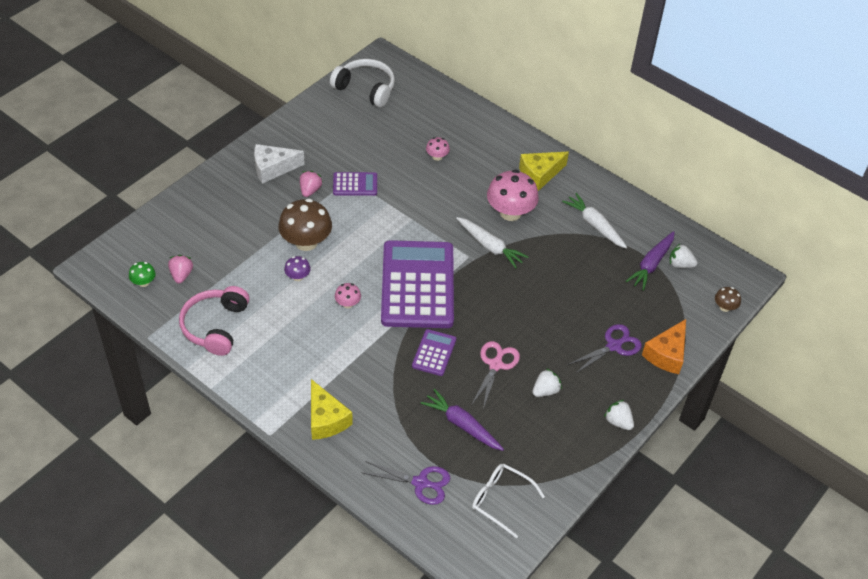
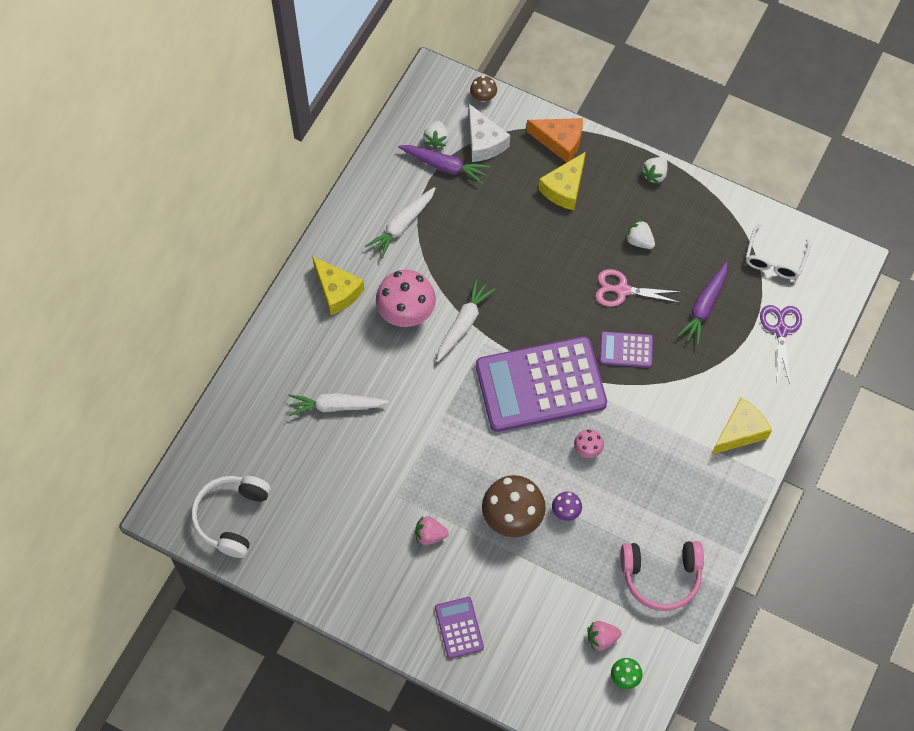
camera: 100 degrees left, 15 degrees up
white cheese [254,144,305,184] -> white cheese moved to [469,104,510,162]
purple calculator [333,172,377,196] -> purple calculator moved to [435,597,484,658]
pink mushroom [426,137,450,161] -> white carrot [288,393,389,416]
purple scissors [568,324,642,374] -> yellow cheese [538,152,586,210]

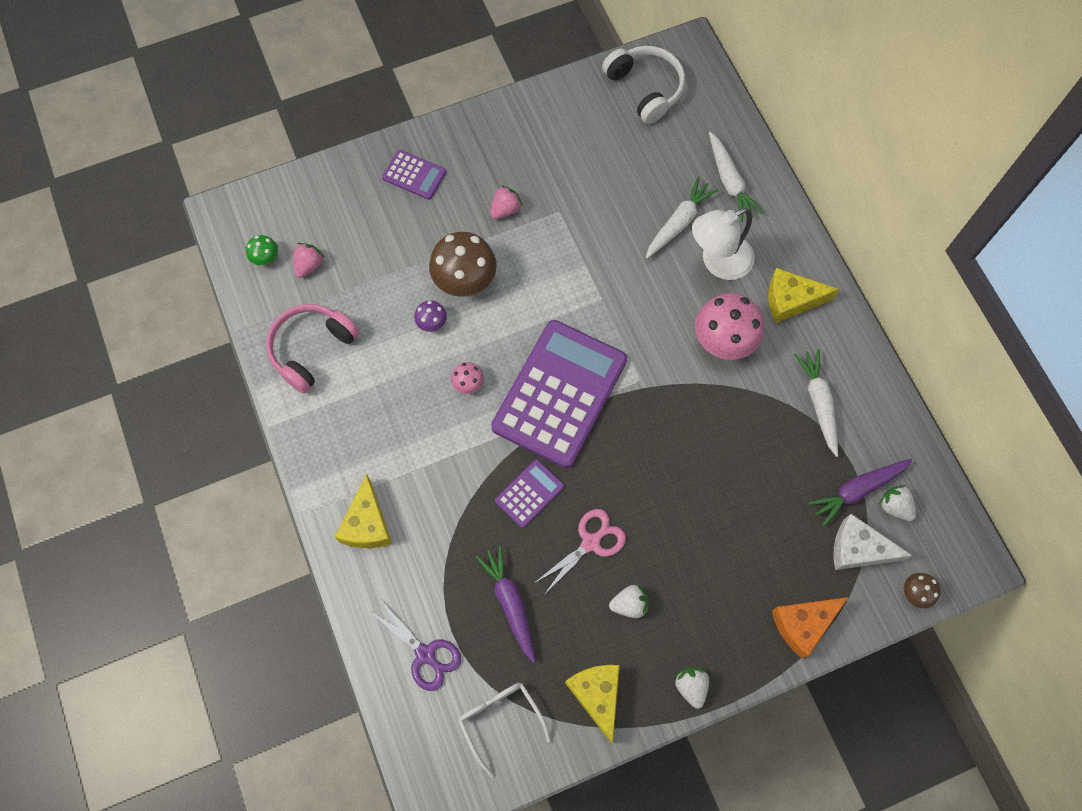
camera: 130 degrees right, 5 degrees up
white carrot [437,279,495,362] -> white carrot moved to [709,132,764,222]
yellow cheese [538,152,586,210] -> yellow cheese moved to [565,665,620,743]
none -> white lamp [692,208,755,280]

